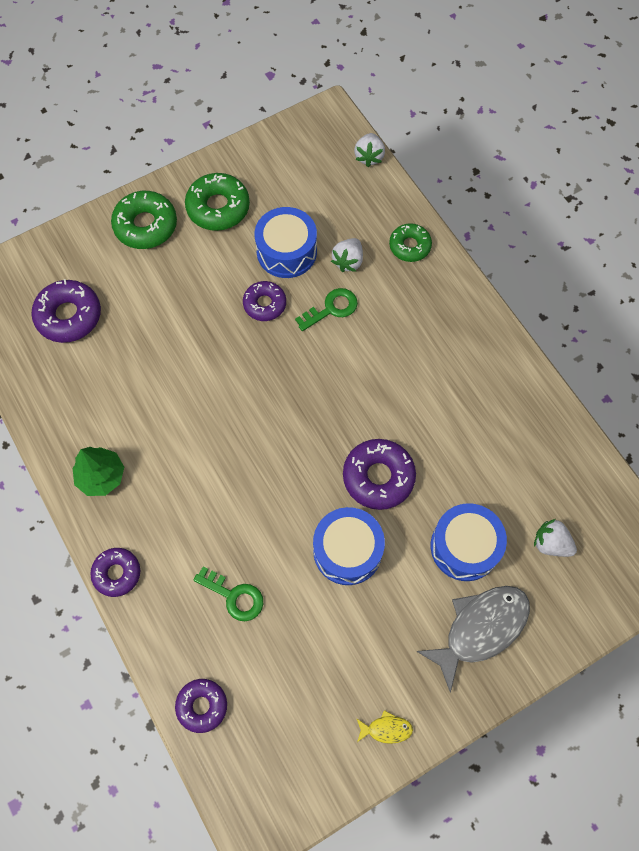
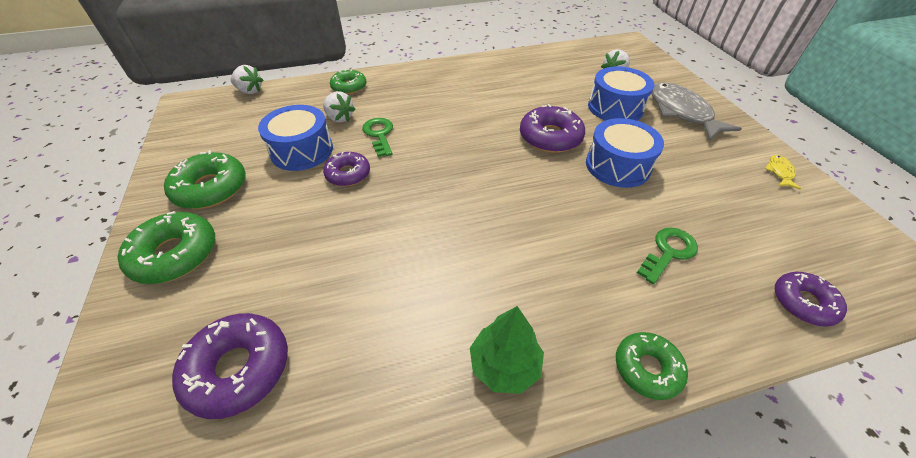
camera: 75 degrees left, 20 degrees down
purple donut [90,548,140,597] -> green donut [616,332,688,400]

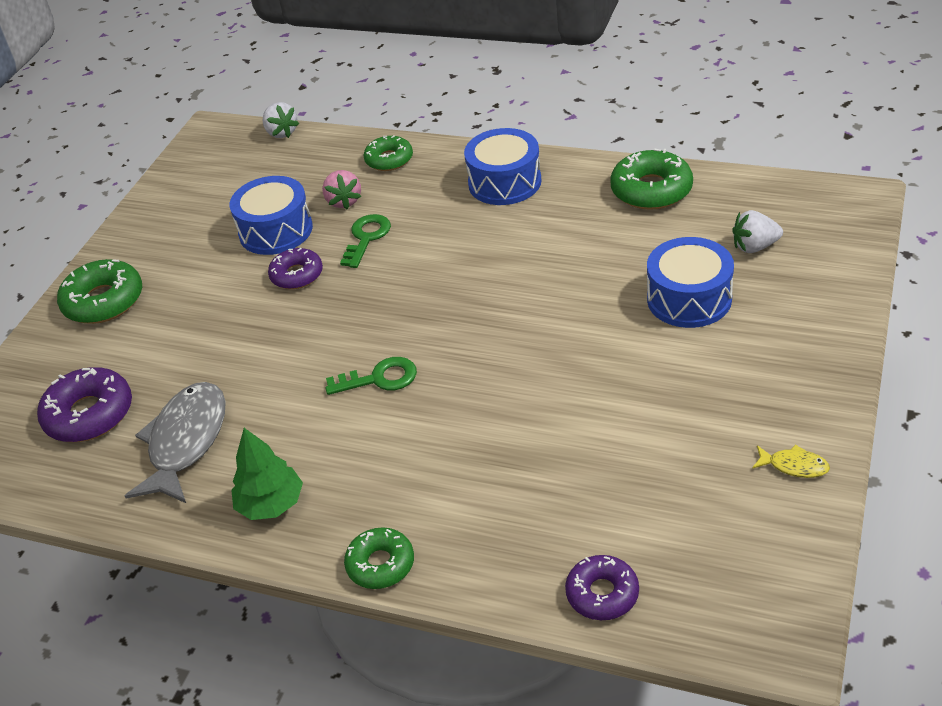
camera: 40 degrees right, 5 degrees down
green donut [164,150,246,209] -> green donut moved to [610,148,693,210]
white strawberry [323,91,355,123] -> pink strawberry [322,170,361,209]
purple donut [520,104,585,153] -> none
blue drum [586,118,664,188] -> blue drum moved to [464,128,541,205]
green key [637,228,698,284] -> green key moved to [326,357,417,395]
grey fish [651,82,742,141] -> grey fish moved to [125,382,226,503]
yellow fish [765,155,801,190] -> yellow fish turned 60 degrees clockwise [752,444,830,478]

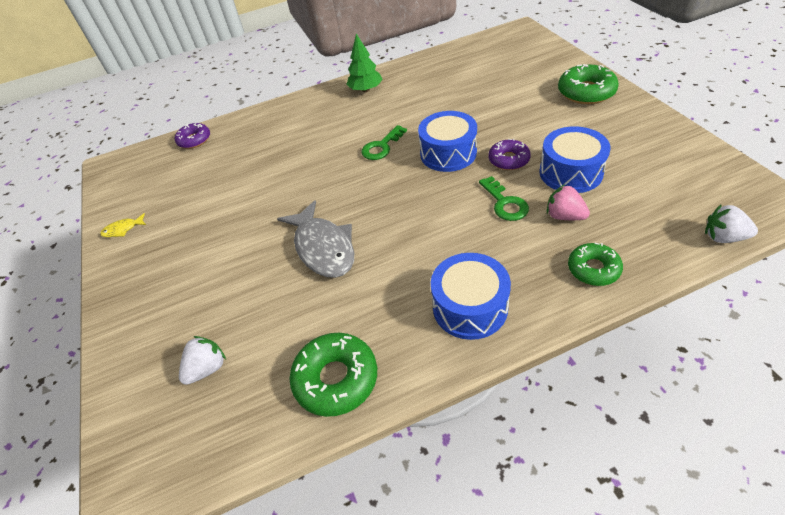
camera: 140 degrees right, 5 degrees up
purple donut [37,367,132,442] -> none
grey fish [125,382,226,503] -> grey fish moved to [277,200,354,278]
green donut [344,527,414,589] -> none
blue drum [647,237,734,328] -> blue drum moved to [418,111,477,172]

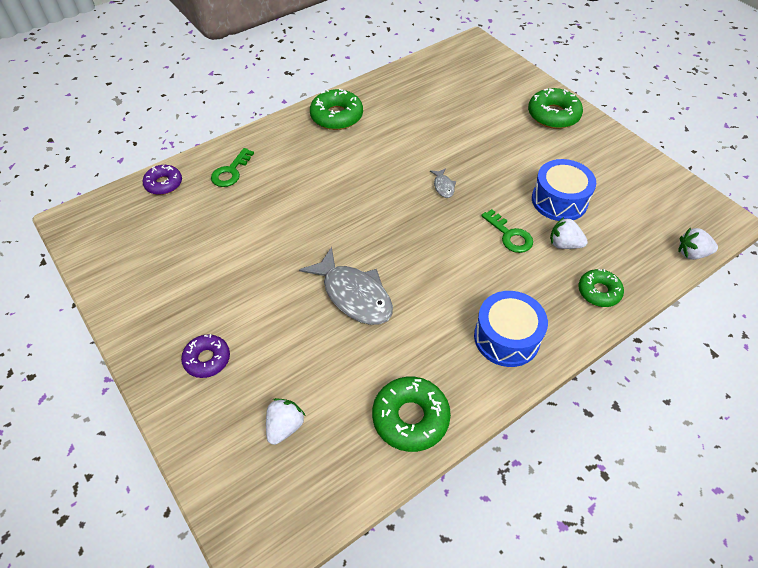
camera: 20 degrees left, 5 degrees up
yellow fish [100,213,146,237] -> none
green tree [346,34,383,92] -> green donut [310,89,363,130]
green key [361,125,407,160] -> green key moved to [211,148,254,187]
blue drum [418,111,477,172] -> grey fish [430,168,456,198]
purple donut [489,139,531,170] -> purple donut moved to [181,334,230,378]
pink strawberry [547,184,590,220] -> white strawberry [550,217,588,249]

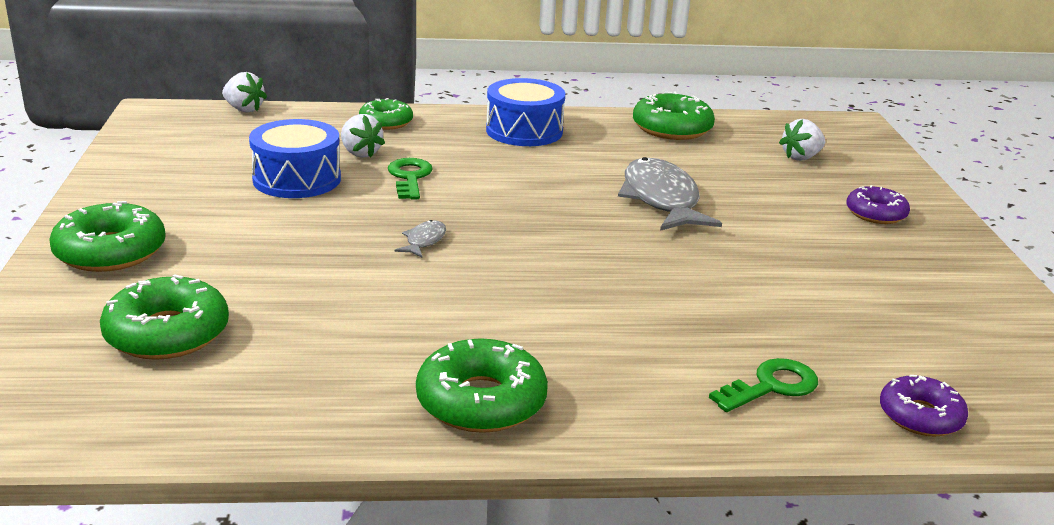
camera: 150 degrees left, 25 degrees down
none -> green donut [100,274,229,360]

